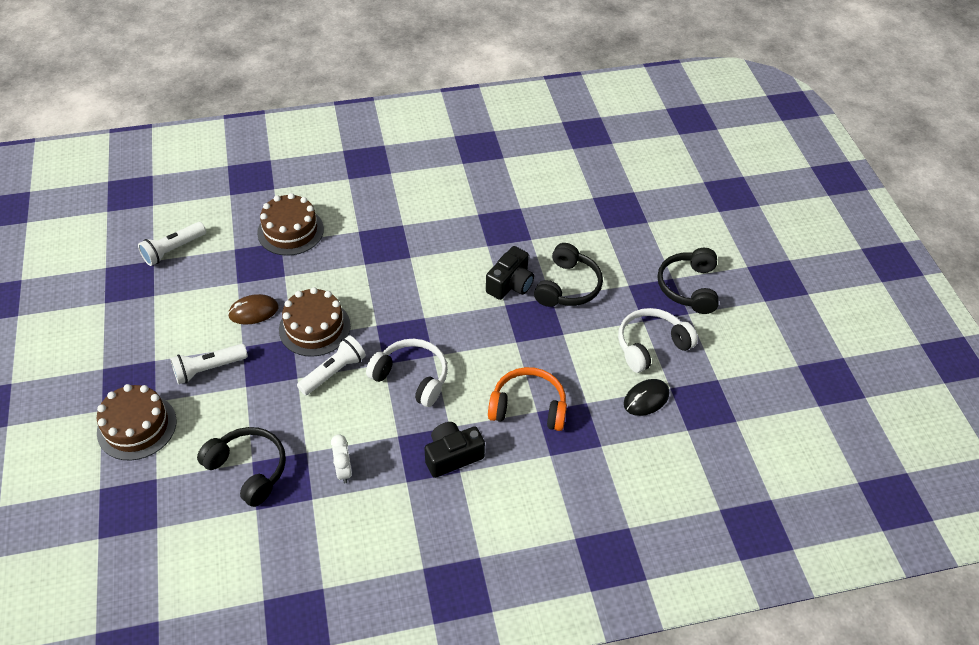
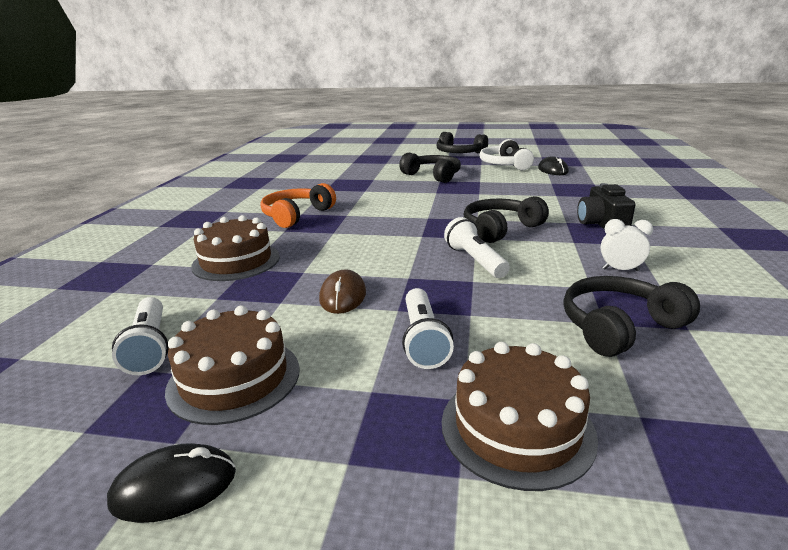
camera: 65 degrees left, 25 degrees down
brown cake [279,287,351,357] -> brown cake moved to [165,305,300,425]
white headphones [366,339,448,407] -> black headphones [464,196,549,243]
black camera [486,246,534,300] -> none
orange headphones [488,367,567,431] -> orange headphones moved to [260,183,336,228]
none -> black mouse [107,443,236,523]

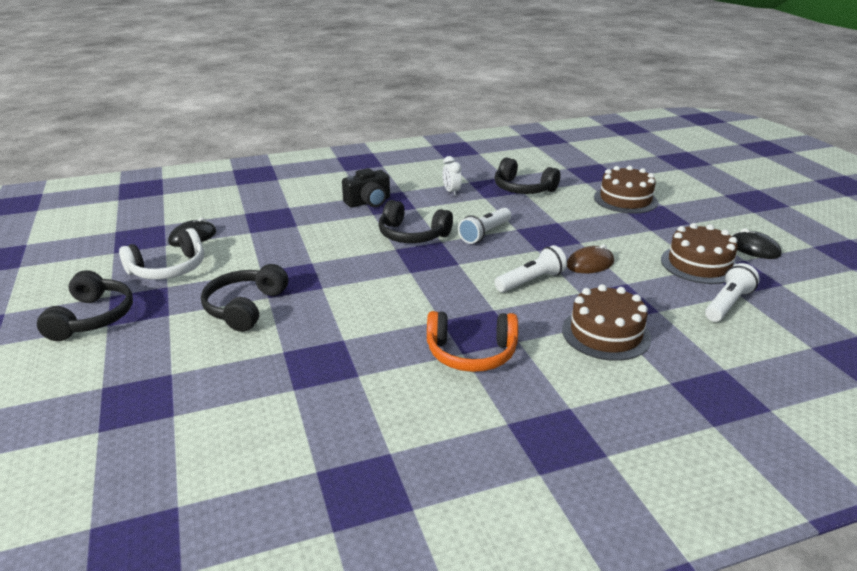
camera: 120 degrees left, 5 degrees up
white flashlight [402,288,454,369] -> white flashlight moved to [494,245,567,292]

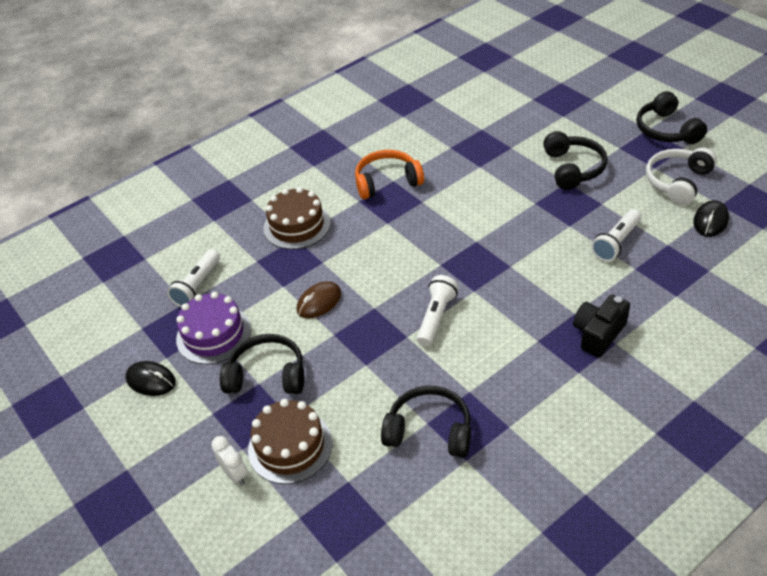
camera: 165 degrees right, 15 degrees up
black headphones [379,200,453,243] -> black headphones moved to [220,334,304,394]
white clock [442,156,462,196] -> white clock moved to [211,436,247,485]
white flashlight [494,245,567,292] -> white flashlight moved to [591,209,641,262]
brown cake [661,223,738,284] -> purple cake [176,292,251,364]

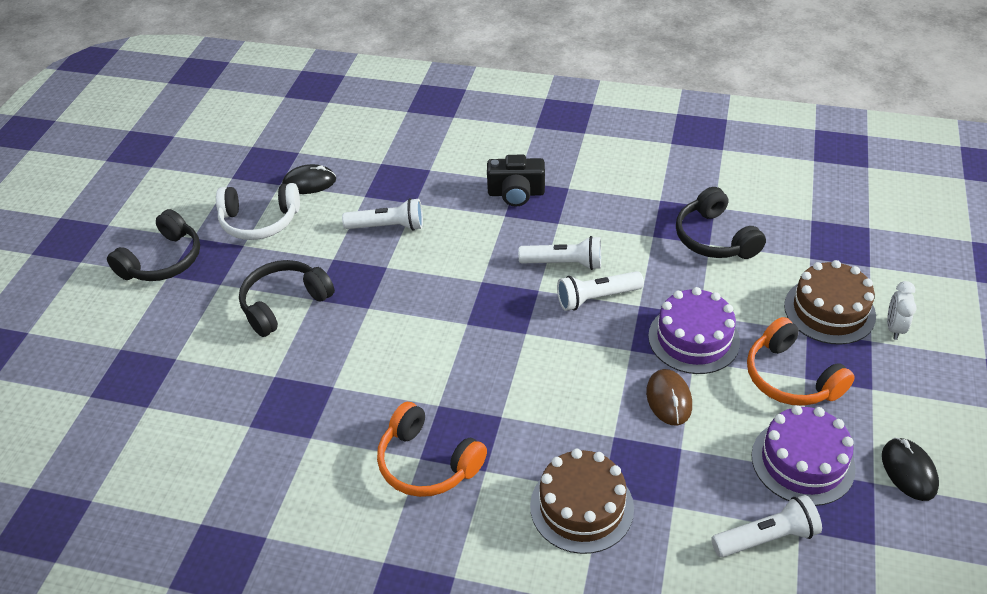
camera: 130 degrees left, 0 degrees up
black headphones [220,334,304,394] -> orange headphones [747,317,855,406]
brown mouse [297,281,341,319] -> brown mouse turned 75 degrees clockwise [646,369,692,425]
none -> white flashlight [518,236,601,270]
none -> purple cake [648,287,740,374]

